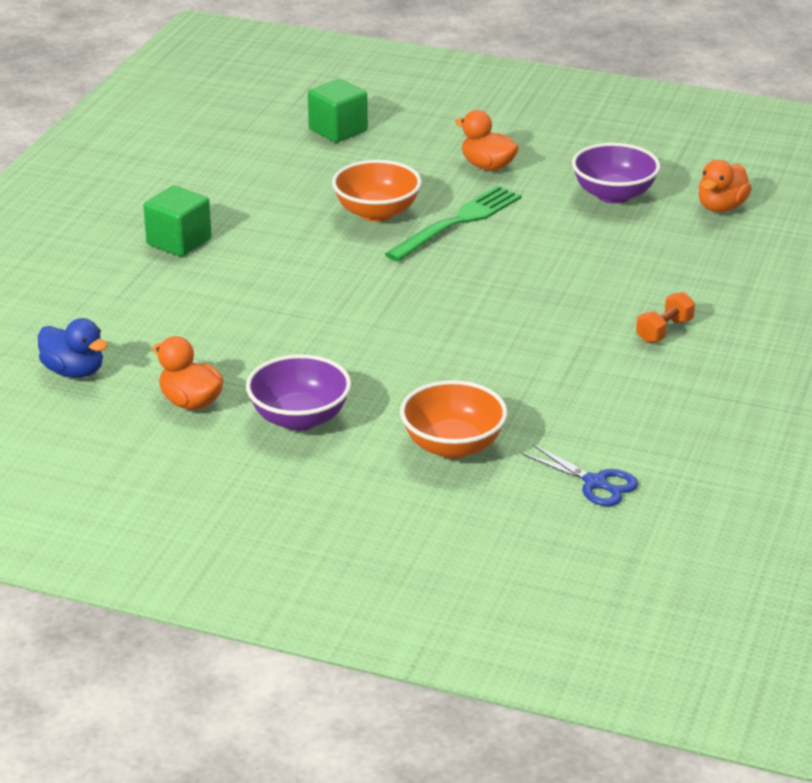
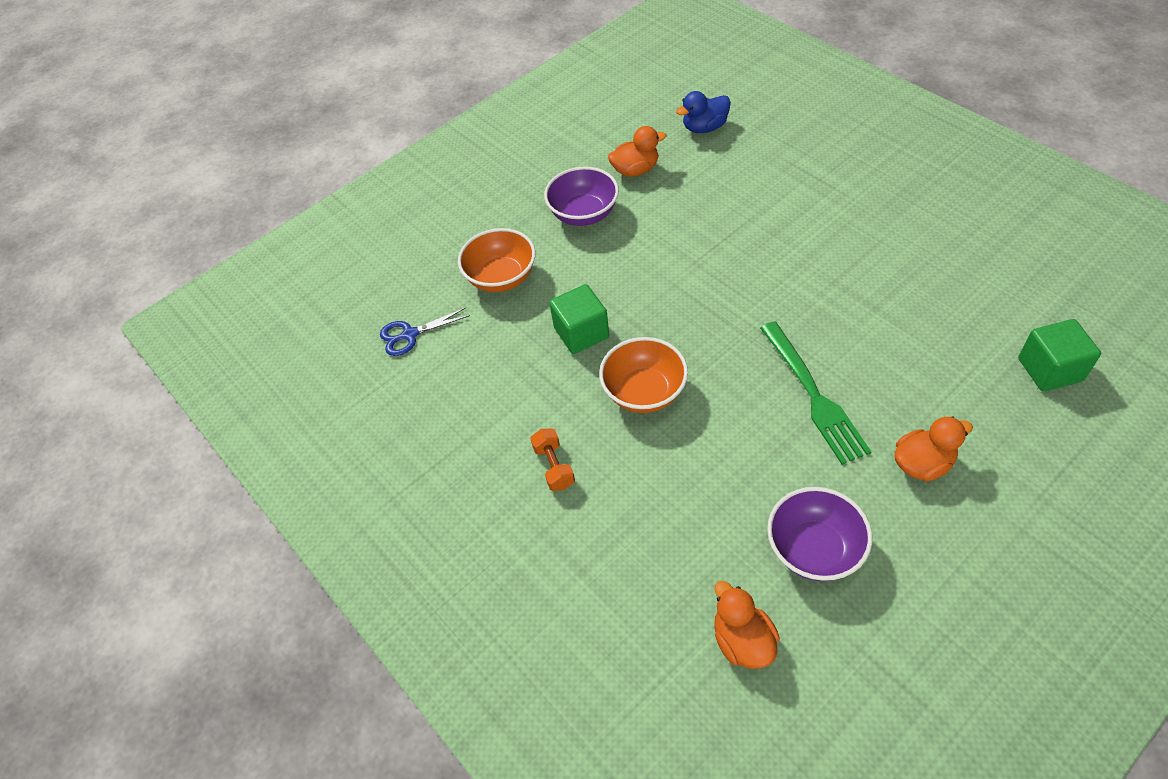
camera: 125 degrees right, 20 degrees up
green cube [143,186,212,257] -> green cube moved to [549,284,609,354]
orange bowl [332,160,422,222] -> orange bowl moved to [599,337,688,413]

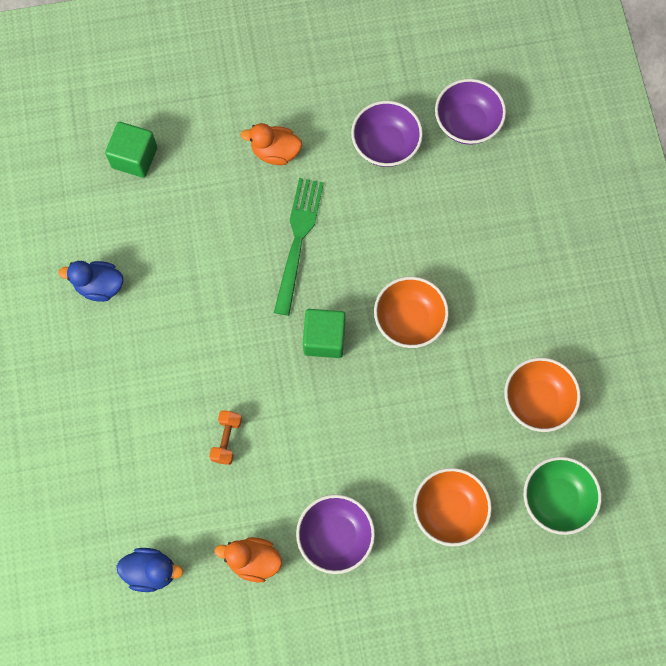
camera: 155 degrees left, 20 degrees up
blue scissors [380,308,470,356] -> green bowl [524,457,602,535]
orange dumbbell [530,428,575,491] -> orange dumbbell moved to [209,410,242,465]
green cube [549,284,609,354] -> green cube moved to [303,309,346,358]
orange duck [714,581,780,669] -> purple bowl [435,79,506,145]
none -> blue duck [58,261,123,302]
none -> orange bowl [504,358,581,432]

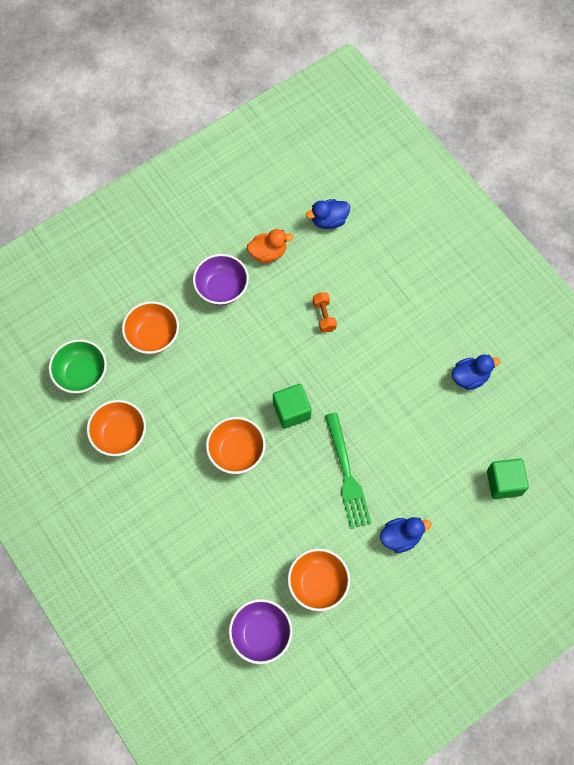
camera: 155 degrees right, 5 degrees down
orange duck [240,123,302,165] -> blue duck [380,517,432,553]
purple bowl [351,101,423,167] -> orange bowl [288,548,350,611]

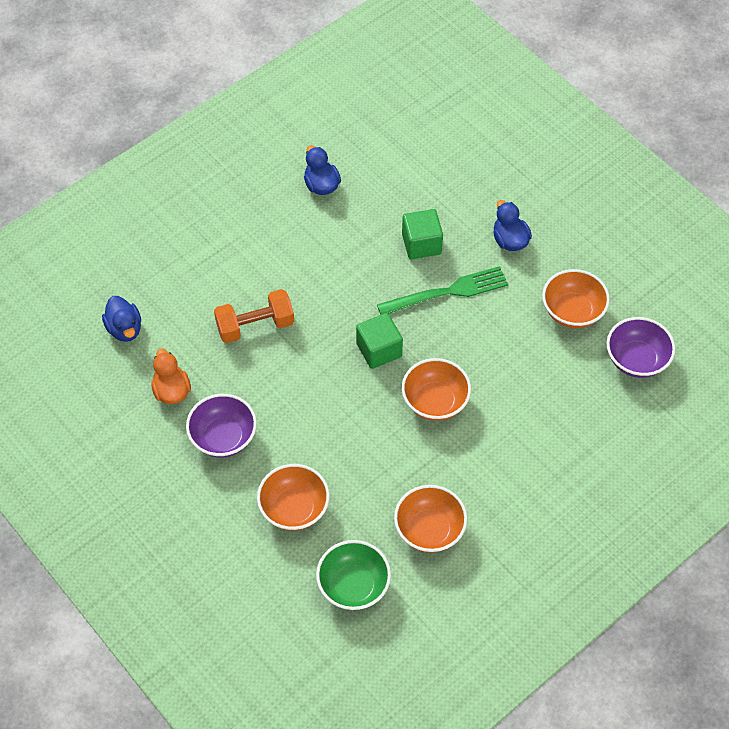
camera: 95 degrees left, 10 degrees down
orange dumbbell [313,293,337,332] -> orange dumbbell [214,289,294,343], size x1.67
green cube [487,458,529,499] -> green cube moved to [402,209,443,259]

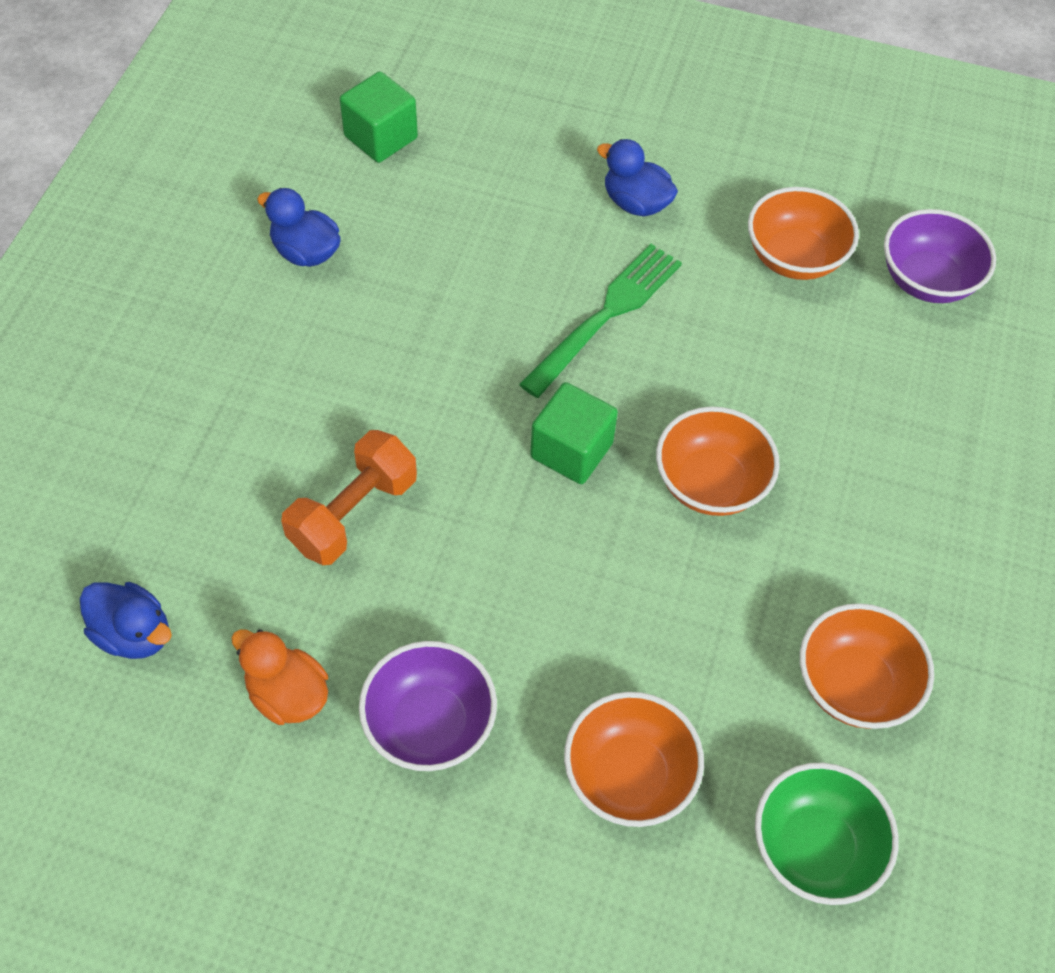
camera: 35 degrees left, 0 degrees up
green cube [402,209,443,259] -> green cube moved to [340,71,418,163]

